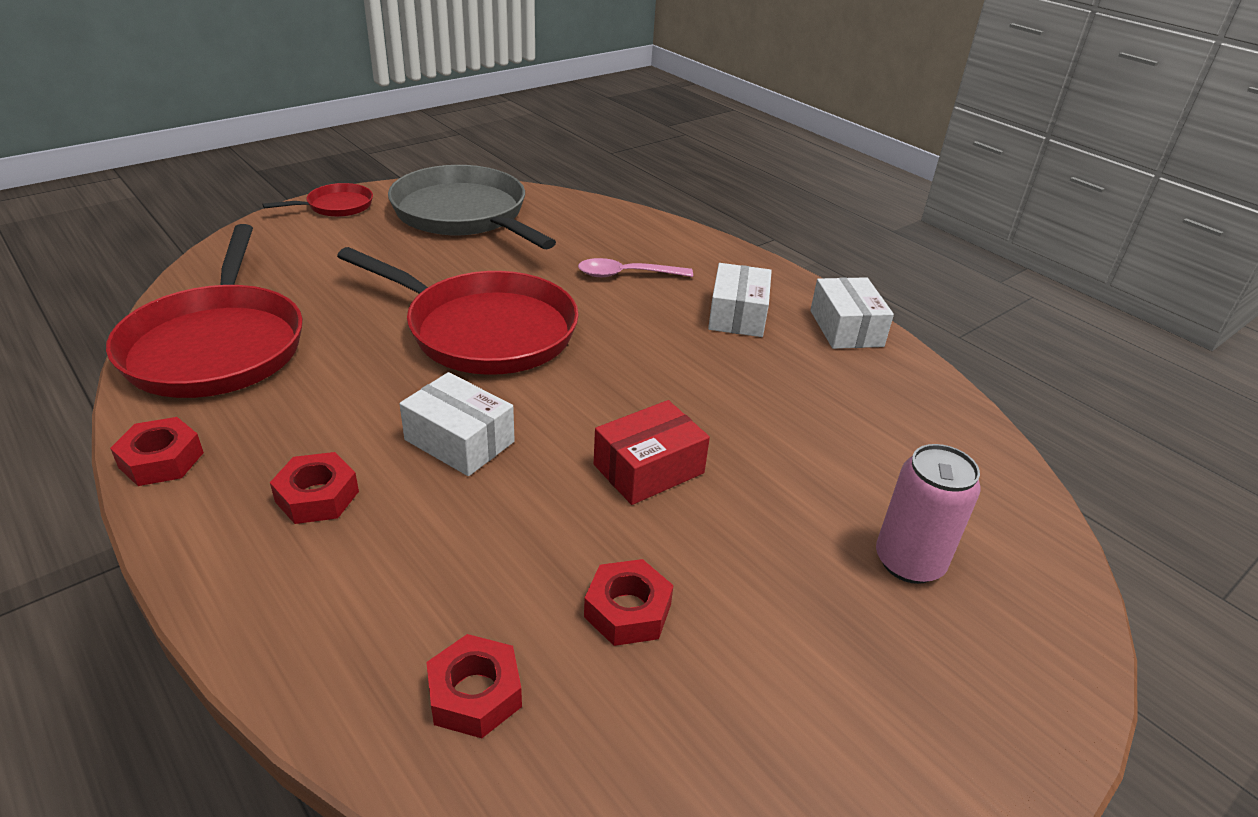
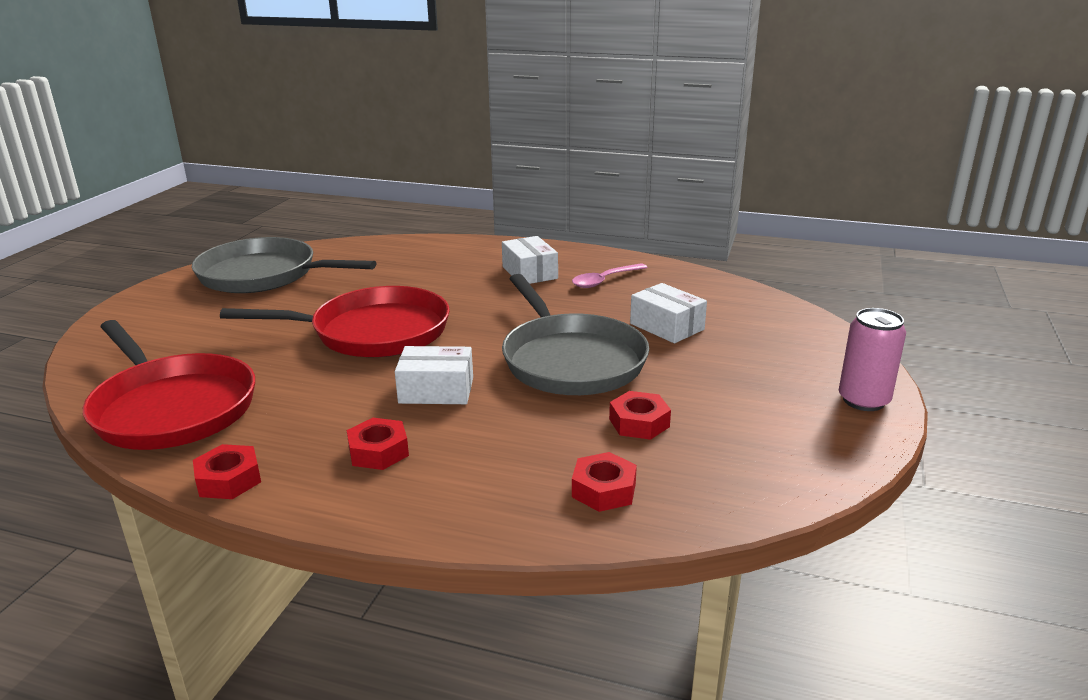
camera: 30 degrees left, 10 degrees down
red pan [263,183,373,217] -> none
pink spoon [578,258,693,277] -> pink spoon moved to [572,263,648,288]
red box [594,400,710,505] -> grey pan [502,274,649,395]
white box [810,277,894,349] -> white box moved to [630,283,707,343]
pink can [876,444,981,584] -> pink can moved to [839,308,906,411]

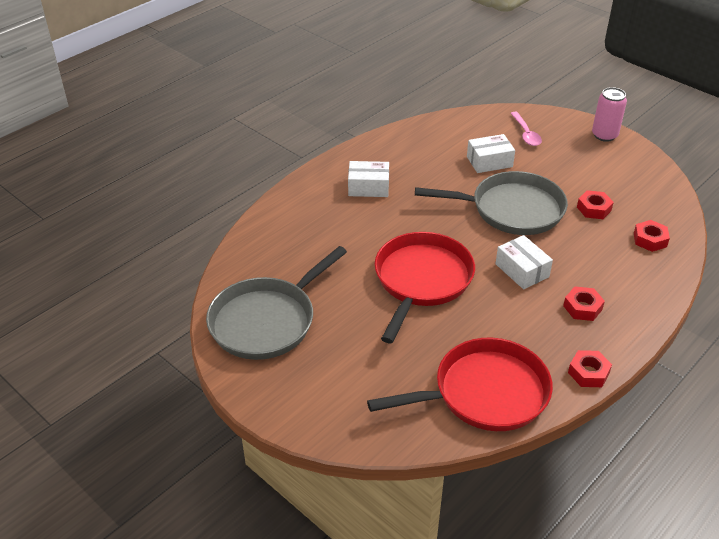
camera: 65 degrees left, 15 degrees up
white box [395,346,473,404] -> white box turned 60 degrees counterclockwise [495,235,553,289]
pink spoon [572,263,648,288] -> pink spoon moved to [510,112,542,146]

